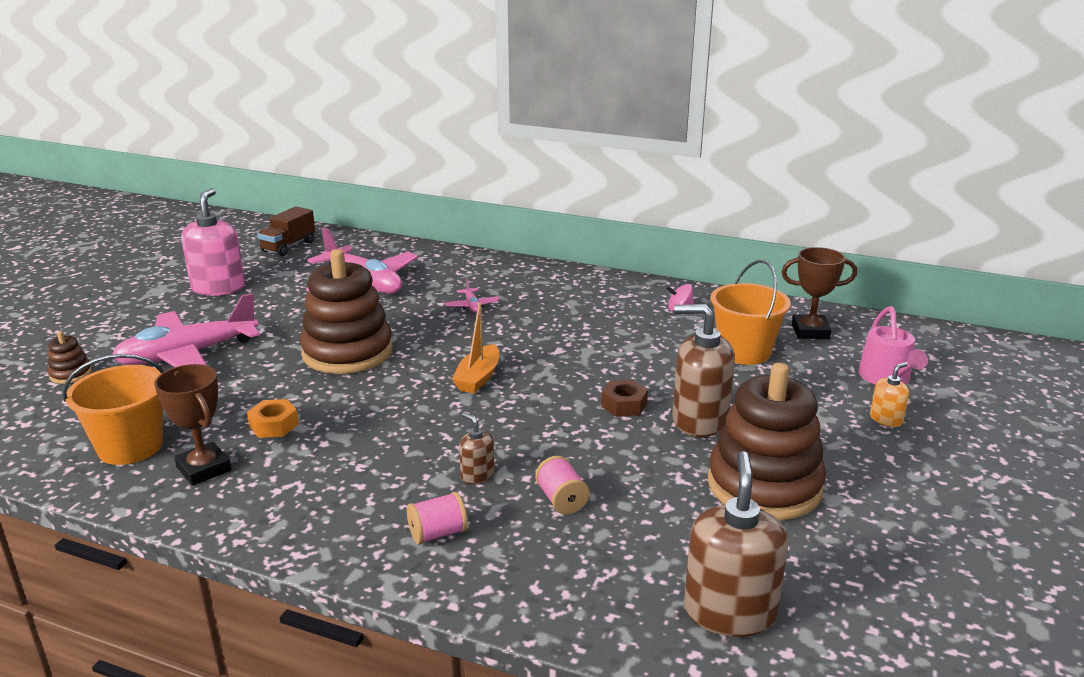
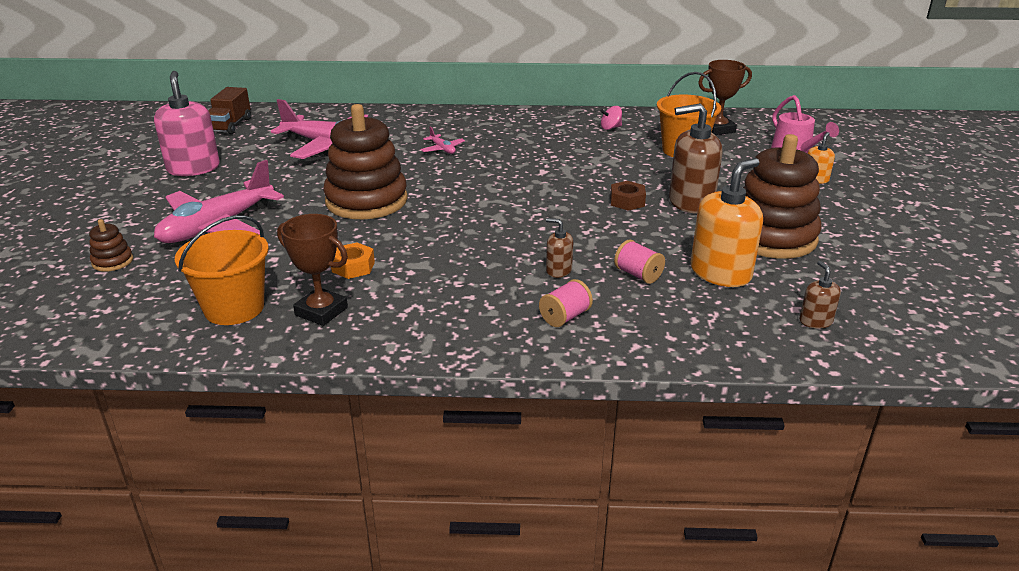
camera: 20 degrees left, 5 degrees up
orange boat [452,303,499,393] -> none
brown soap dispenser [684,451,788,637] -> brown soap dispenser [799,261,841,329], size x0.49
none -> orange soap dispenser [691,158,763,287]

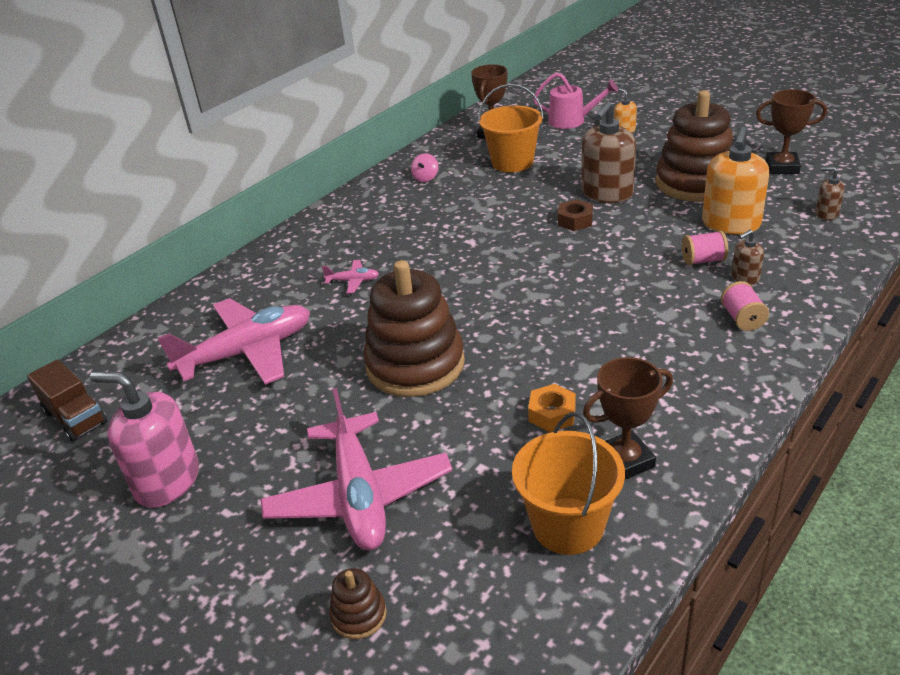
camera: 50 degrees left, 5 degrees up
brown soap dispenser [546,218,573,278] -> brown soap dispenser moved to [731,230,764,285]
orange soap dispenser [691,158,763,287] -> orange soap dispenser turned 150 degrees counterclockwise [702,126,769,234]
none -> brown trophy [756,89,827,174]

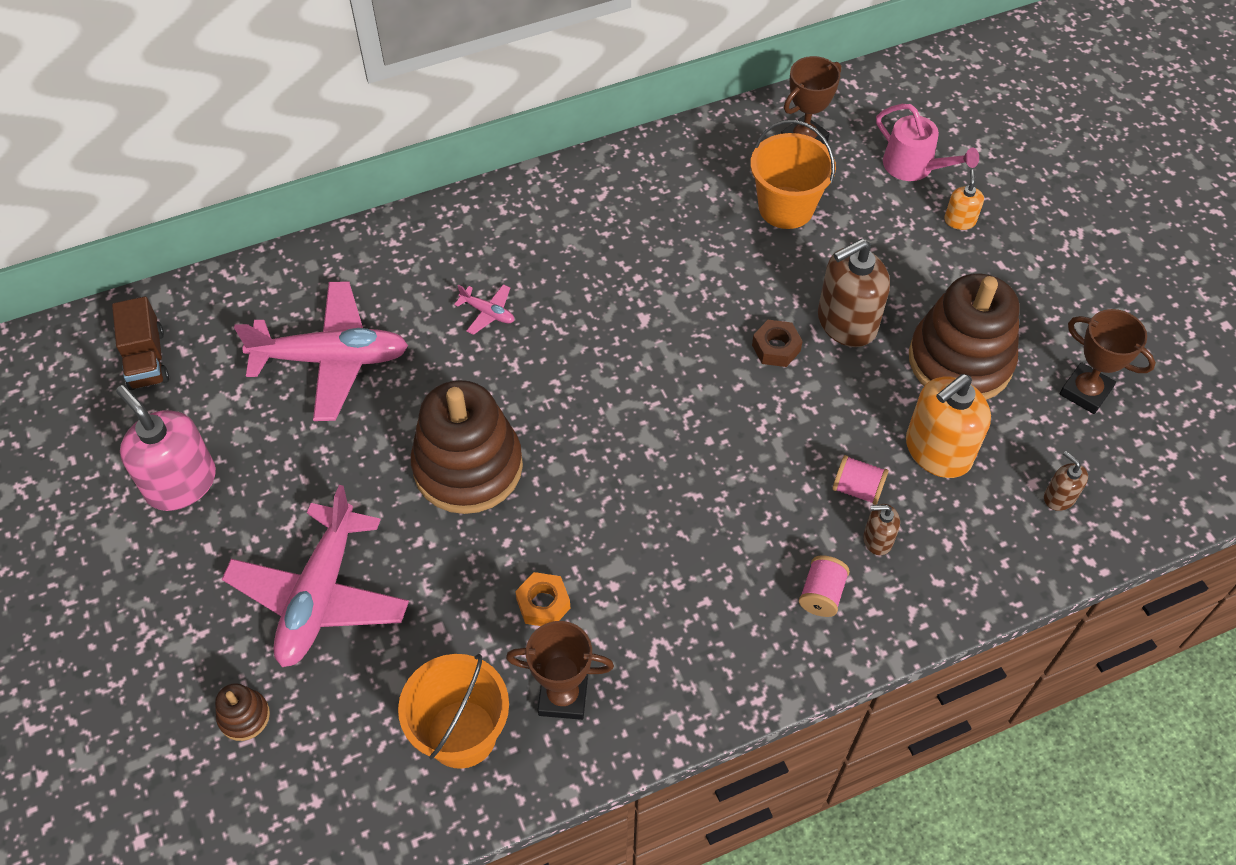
camera: 25 degrees right, 20 degrees up
pink spinning top [411,153,438,182] -> none

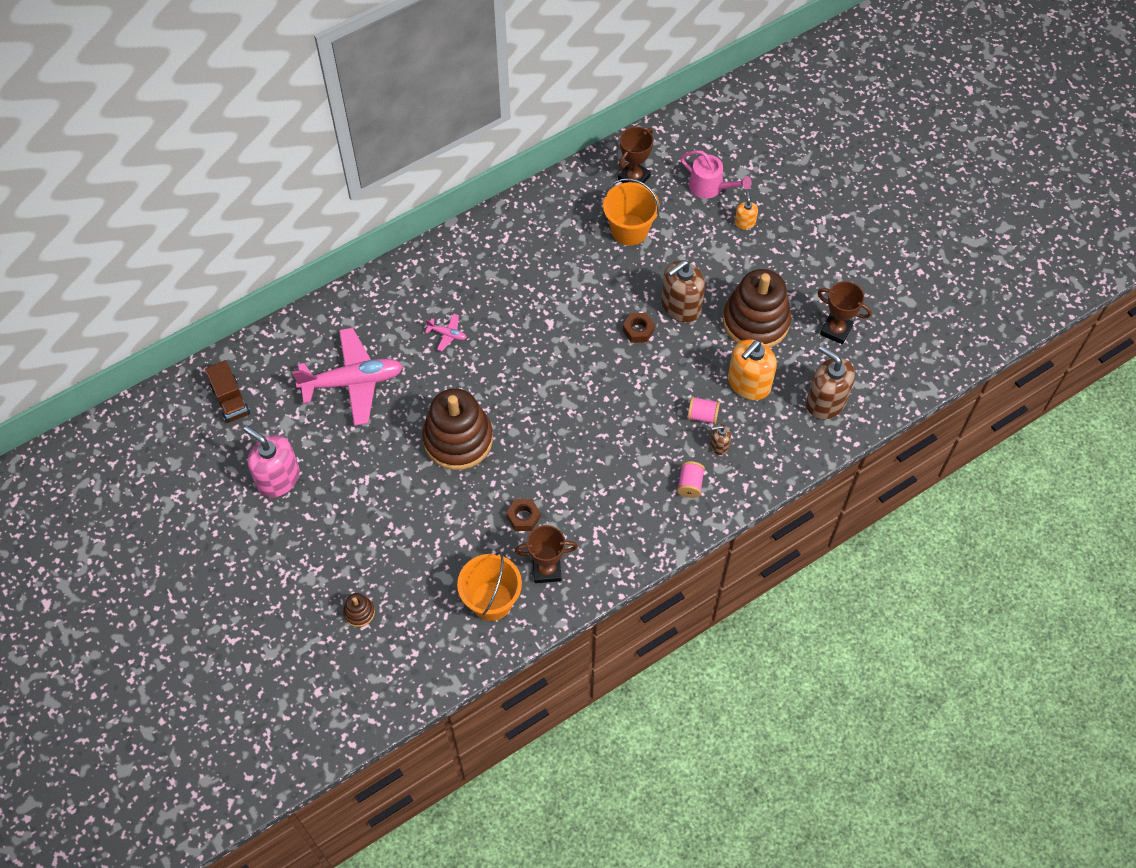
camera: 10 degrees left, 5 degrees up
pink plane [222,485,409,667] -> none
orange nut [515,572,570,626] -> brown nut [506,499,541,531]
brown soap dispenser [1044,451,1088,511] -> brown soap dispenser [806,346,855,419], size x2.05

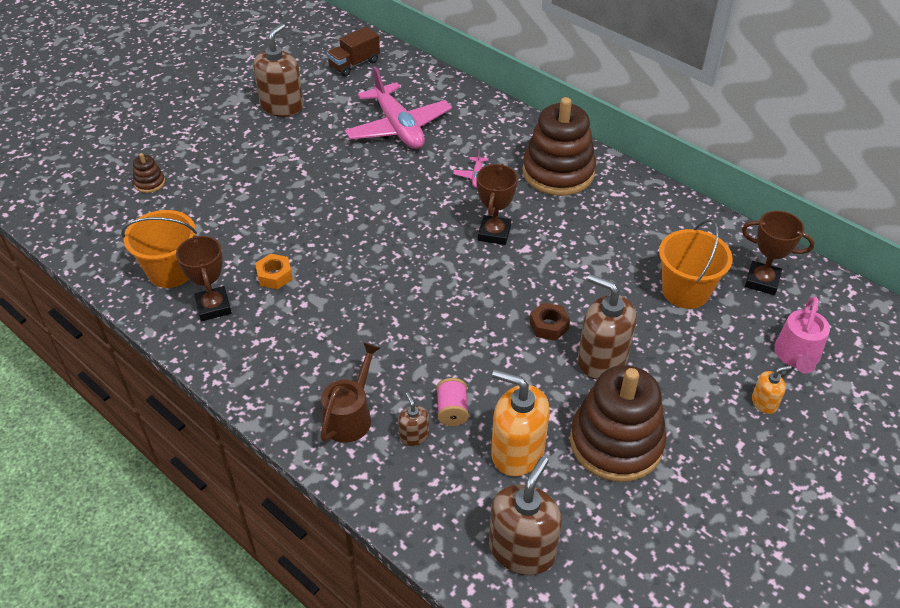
camera: 75 degrees right, 15 degrees down
pink soap dispenser [244,426,300,498] -> brown soap dispenser [253,23,304,117]
brown stacking toy [422,388,493,470] -> brown stacking toy moved to [522,97,596,196]
brown nut [506,499,541,531] -> orange nut [255,254,293,289]
pink spool [677,461,705,498] -> brown watering can [321,342,380,443]
brown trophy [817,281,872,345] -> brown trophy moved to [476,164,518,245]

